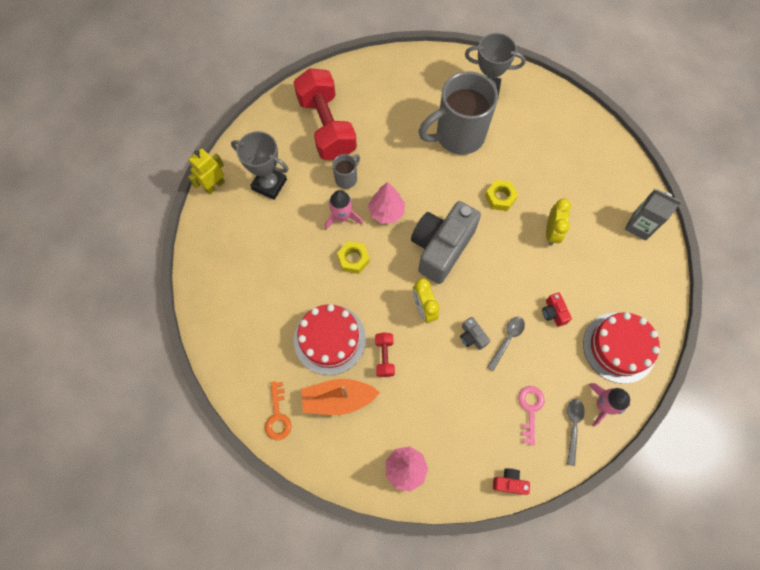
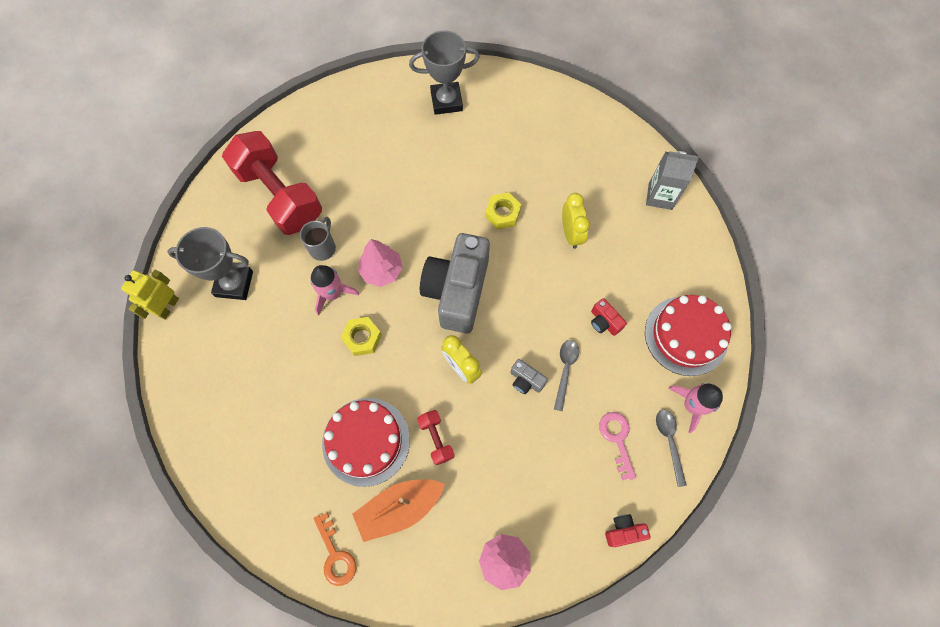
camera: 20 degrees left, 0 degrees up
grey mug [419,71,498,155] -> none

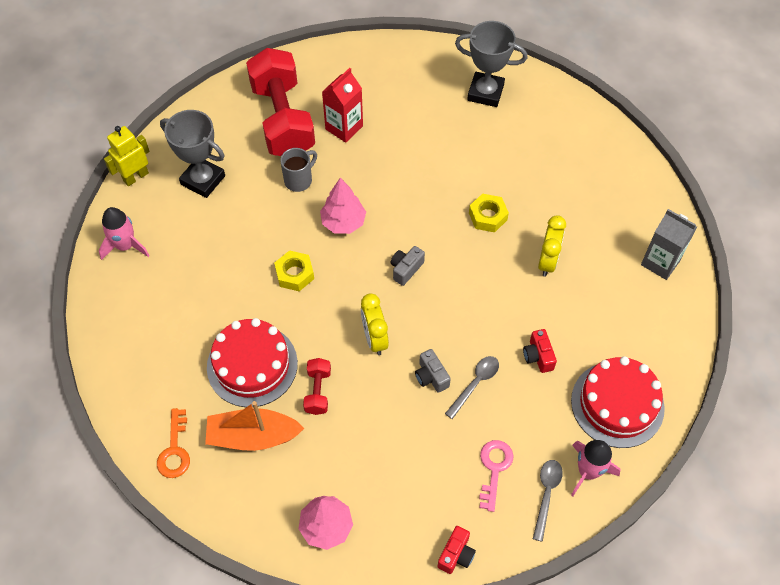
camera: 25 degrees right, 10 degrees down
pink rocket [311,265,359,316] -> pink rocket moved to [99,207,150,260]
grey camera [420,233,490,334] -> grey camera [390,246,425,286], size x0.40
red camera [605,514,651,547] -> red camera turned 105 degrees clockwise [437,526,476,574]
none -> red carton [322,68,363,143]

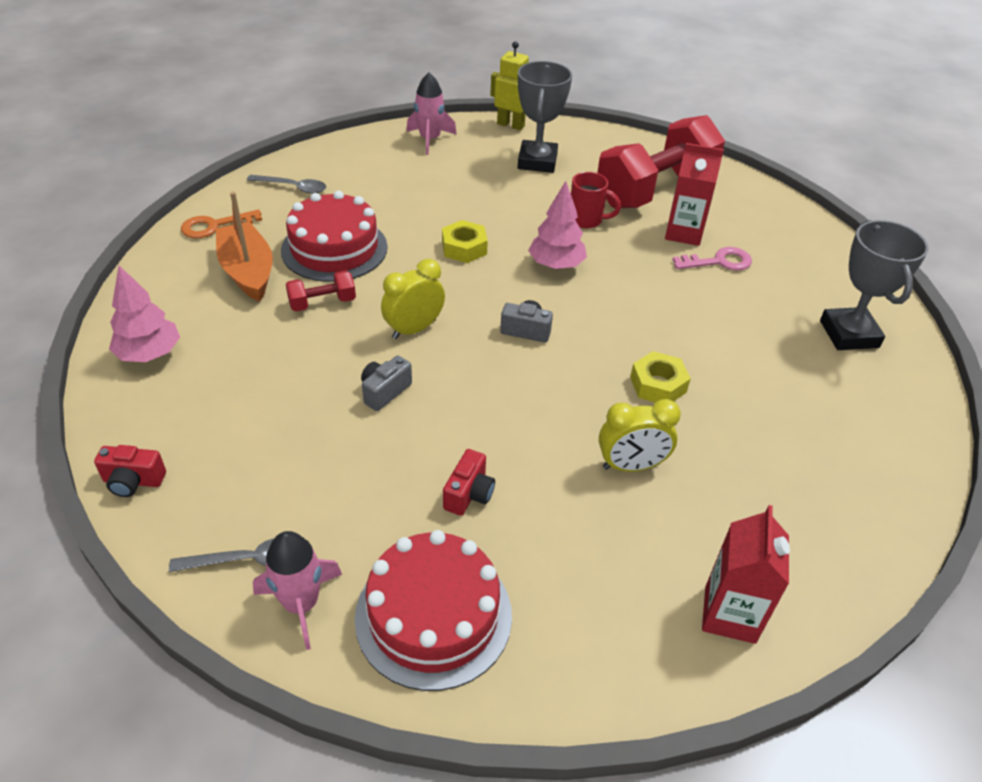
camera: 65 degrees right, 15 degrees down
grey mug [280,148,317,192] -> red mug [571,172,621,228]
grey spoon [445,356,499,419] -> grey spoon moved to [247,175,326,194]
pink key [479,440,514,512] -> pink key moved to [672,247,752,271]
red camera [523,329,557,373] -> red camera turned 150 degrees clockwise [443,449,495,516]
grey carton [641,209,697,280] -> red carton [702,505,790,644]

